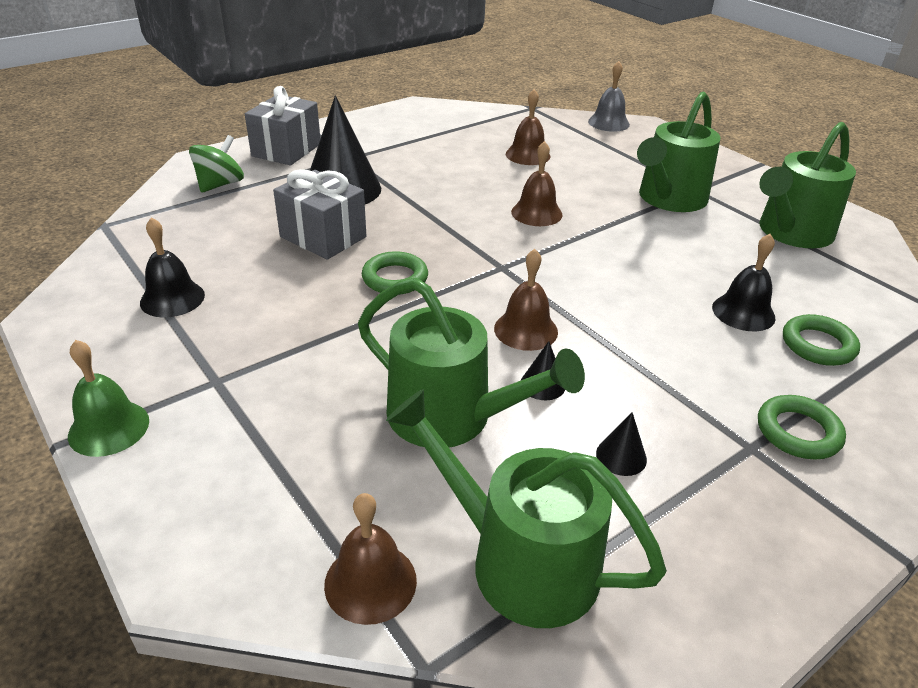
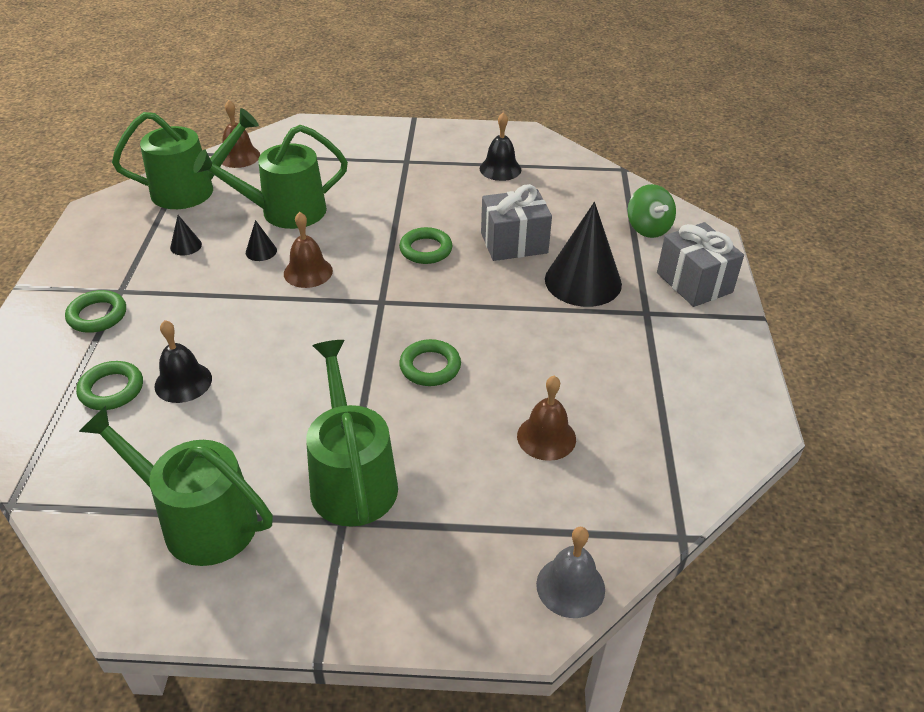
camera: 130 degrees right, 5 degrees up
green bell [68,340,149,457] -> none
brown bell [511,141,563,226] -> green ring [399,339,461,386]
green watering can [759,122,856,248] -> green watering can turned 60 degrees counterclockwise [79,406,273,566]

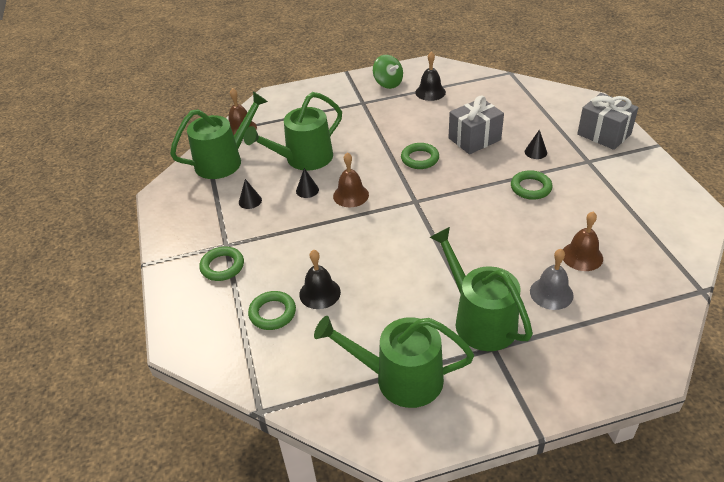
camera: 15 degrees left, 0 degrees up
green ring [399,339,461,386] -> green ring moved to [511,170,552,200]
grey bell [536,527,605,618] -> grey bell moved to [530,249,574,310]
black cone [545,202,622,307] -> black cone [525,129,547,159], size x0.42
green spinning top [627,184,676,238] -> green spinning top moved to [373,55,403,89]

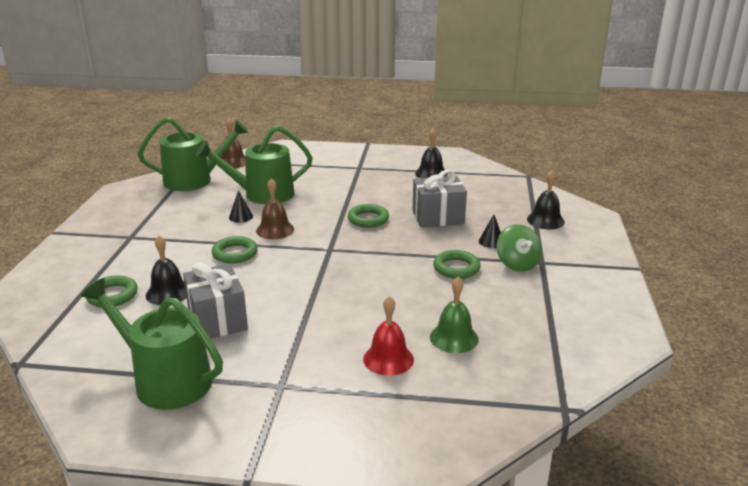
camera: 20 degrees right, 15 degrees down
green ring [199,247,244,281] -> green ring moved to [212,236,258,264]
black cone [239,179,262,209] -> none
green spinning top [373,55,403,89] -> green spinning top moved to [497,224,542,272]
green watering can [430,227,533,351] -> none
grey bell [530,249,574,310] -> red bell [363,296,414,376]
brown bell [563,212,603,271] -> green bell [430,277,479,353]
grey gift [577,93,639,150] -> grey gift moved to [183,262,248,339]
none -> black bell [527,170,565,229]

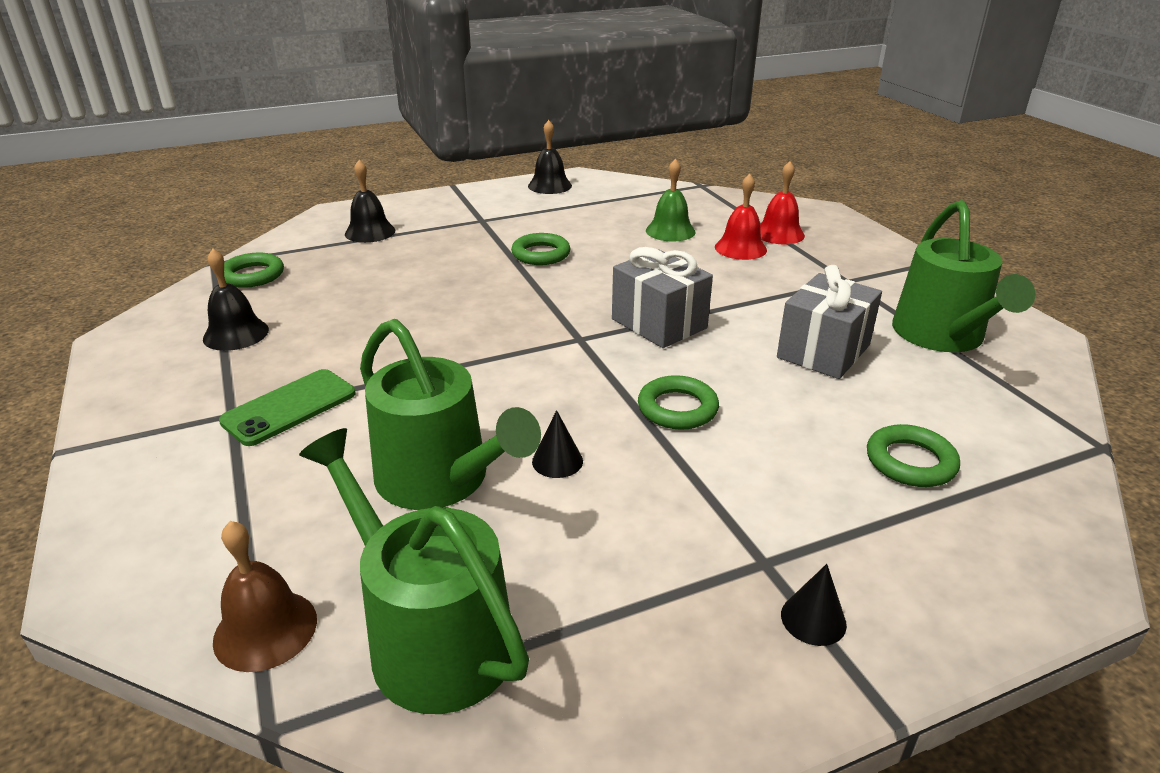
camera: 120 degrees left, 5 degrees up
black bell [146,236,187,305] -> black bell moved to [528,120,572,194]
brown bell [256,178,294,239] -> none
green ring [348,204,389,228] -> green ring moved to [224,253,284,288]
grey gift [413,170,467,227] -> grey gift moved to [612,247,713,348]
black cone [479,214,501,248] -> black cone moved to [781,564,847,646]
green spinning top [497,224,542,272] -> none
none -> green phone [219,369,356,446]
none -> red bell [760,161,805,244]

